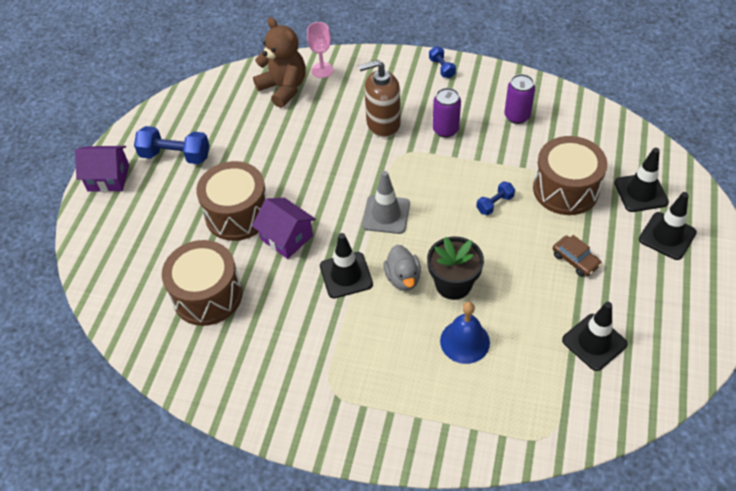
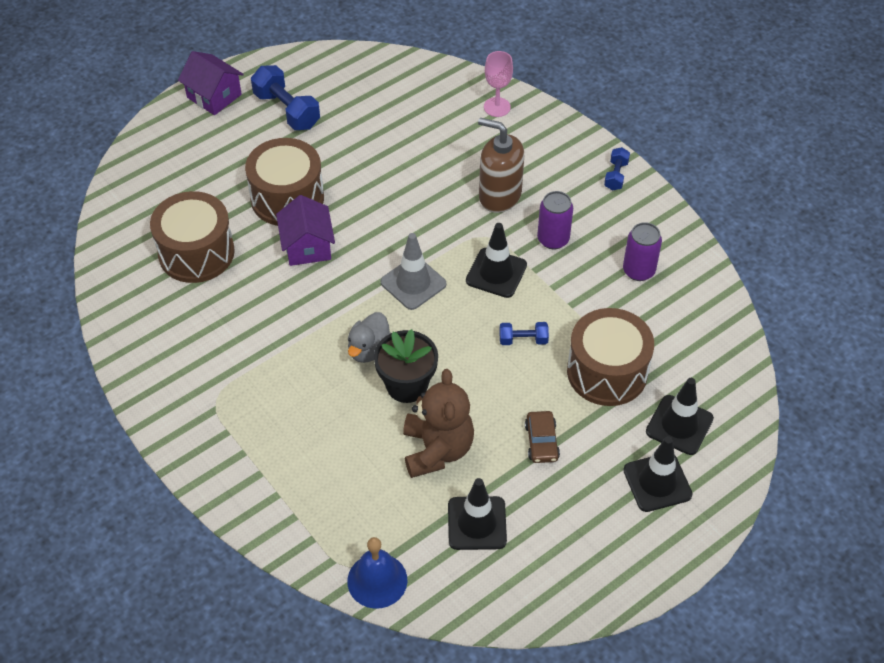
camera: 35 degrees right, 0 degrees up
brown teddy bear [253,17,306,108] -> brown teddy bear moved to [403,369,474,478]
black traffic cone [320,233,373,298] -> black traffic cone moved to [466,223,527,298]
blue bell [440,302,490,364] -> blue bell moved to [347,537,407,609]

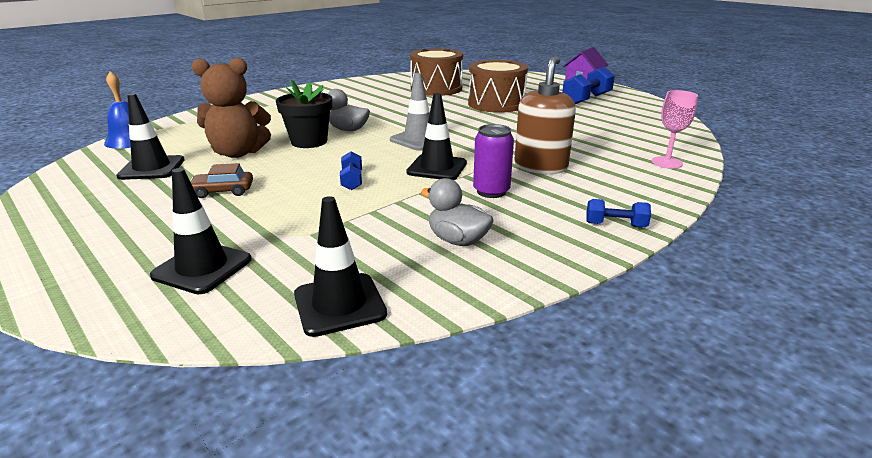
camera: 85 degrees right, 25 degrees down
purple house [276,195,335,266] -> none
brown drum [567,308,654,406] -> none
purple can [623,222,662,281] -> grey duck [421,178,494,246]
black traffic cone [623,436,692,512] -> black traffic cone moved to [294,196,387,337]

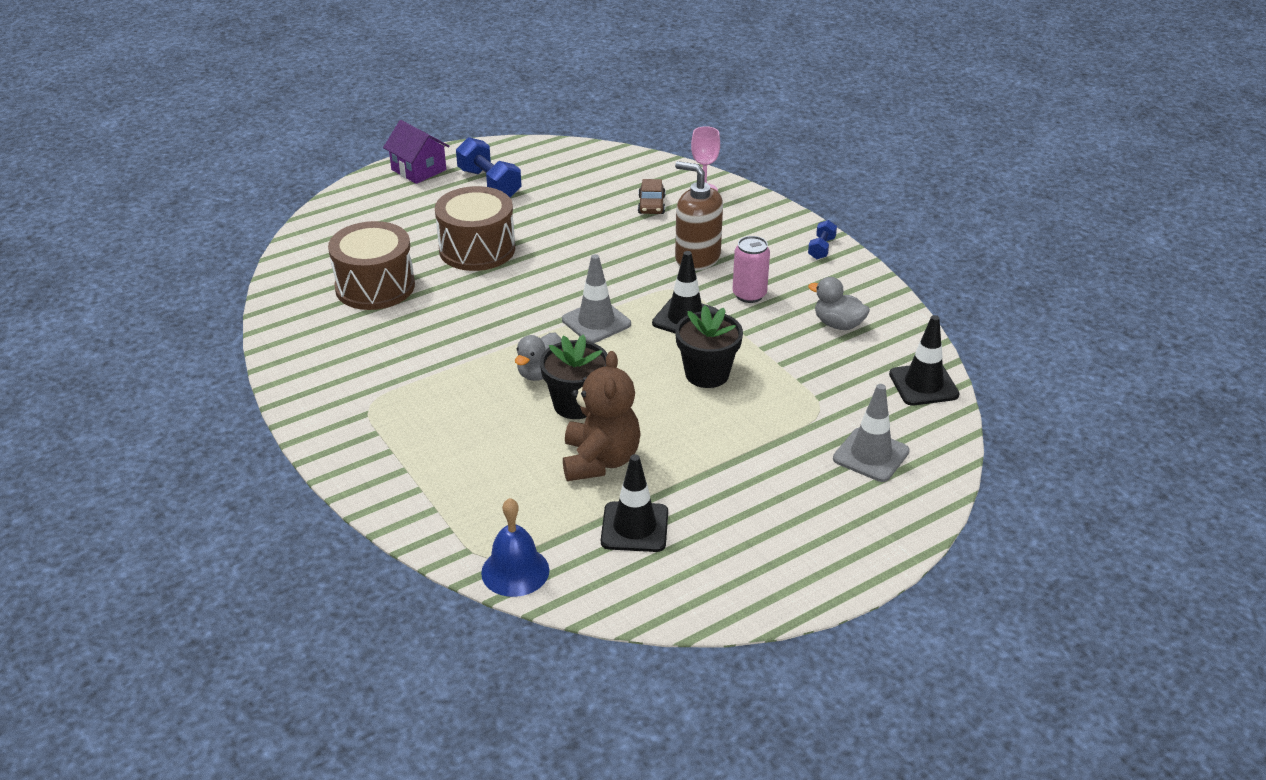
camera: 80 degrees left, 10 degrees up
black traffic cone [150,168,252,294] -> grey traffic cone [833,384,910,482]
brown car [191,163,253,198] -> brown car moved to [638,179,665,214]
blue dumbbell [340,152,362,190] -> black flower pot [675,305,743,388]
grey duck [421,178,494,246] -> grey duck turned 75 degrees clockwise [808,277,870,330]
purple can [473,124,514,198] -> pink can [733,236,770,303]

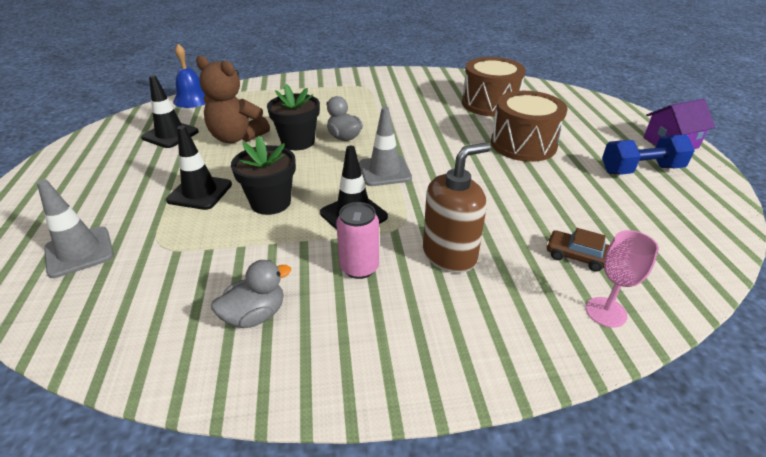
camera: 115 degrees right, 0 degrees up
blue dumbbell [808,220,837,259] -> none
black traffic cone [889,315,960,406] -> black traffic cone moved to [166,125,232,210]

